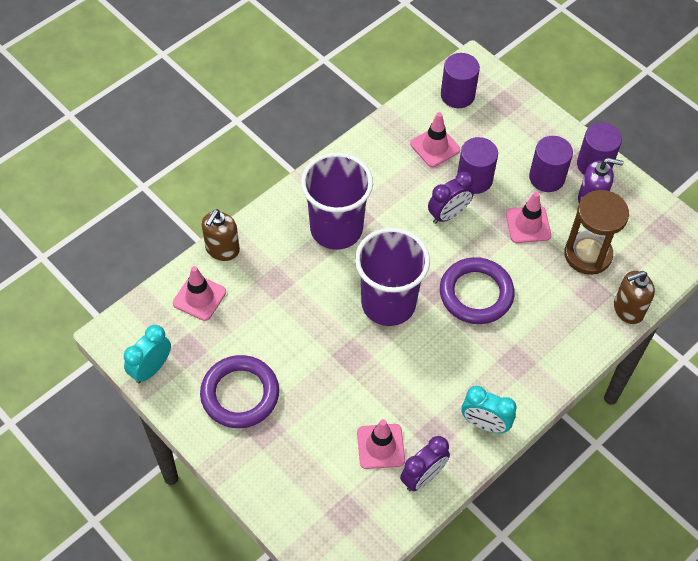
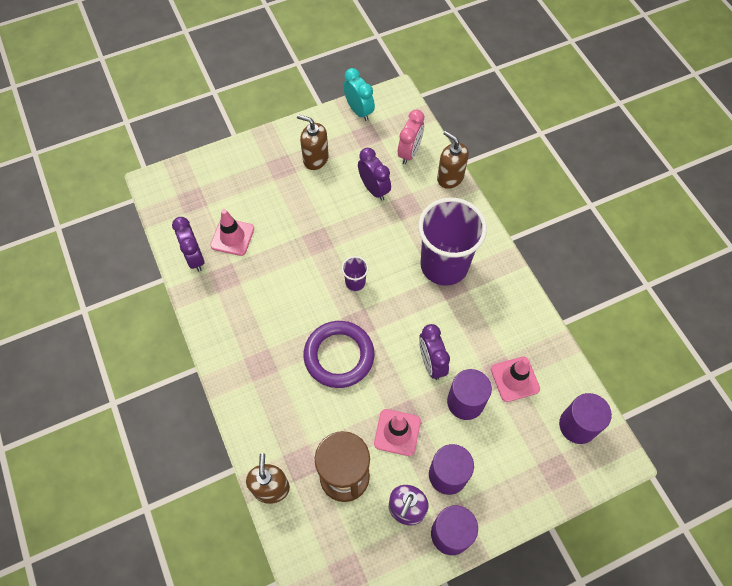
camera: 110 degrees right, 5 degrees up
pink traffic cone [173,266,226,321] -> pink clock [398,109,424,164]
purple ring [200,355,279,428] -> brown soap dispenser [297,114,329,170]
purple cup [355,228,430,326] -> purple cup [342,256,369,291], size x0.41
turquoise clock [461,386,517,433] -> none
none -> purple clock [358,148,391,201]

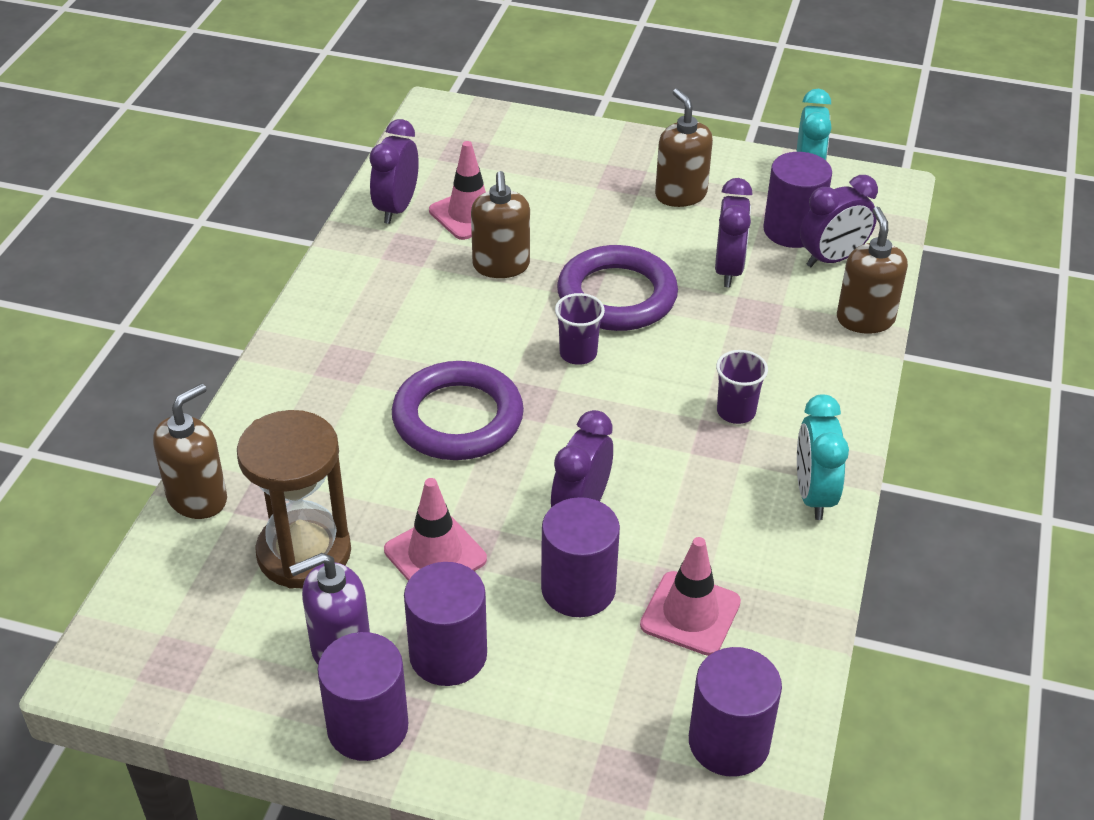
camera: 40 degrees right, 20 degrees down
pink clock [398,109,424,164] -> purple clock [800,175,878,267]
purple cup [418,198,487,286] -> purple cup [716,350,768,424], size x0.41
none -> brown soap dispenser [471,171,530,278]
none -> purple ring [557,245,678,331]
none -> purple cylinder [763,152,832,248]
none -> turquoise clock [797,395,849,520]

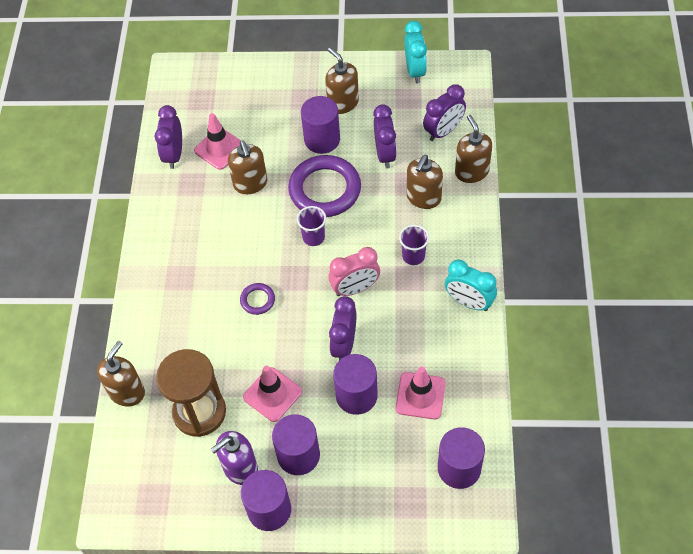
camera: 10 degrees left, 15 degrees up
purple ring [392,361,524,460] -> purple ring [240,283,275,315], size x0.46
purple cylinder [763,152,832,248] -> purple cylinder moved to [301,96,340,154]
turquoise clock [797,395,849,520] -> turquoise clock turned 45 degrees counterclockwise [445,260,497,311]
none -> pink clock [328,247,380,296]
none -> brown soap dispenser [407,155,443,209]

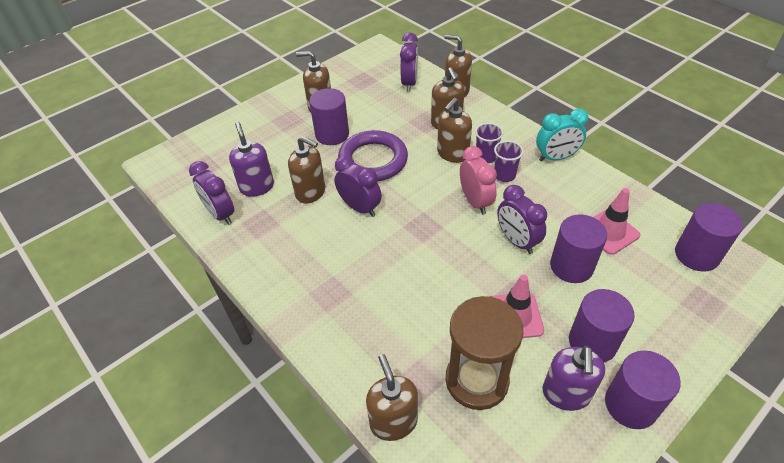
camera: 45 degrees left, 10 degrees down
pink traffic cone [194,113,241,170] -> purple soap dispenser [229,122,274,197]
purple ring [240,283,275,315] -> none
purple cup [297,206,326,246] -> purple cup moved to [494,140,524,182]
pink clock [328,247,380,296] -> pink clock turned 45 degrees counterclockwise [460,146,497,215]
purple clock [373,104,397,168] -> purple clock moved to [334,155,382,217]
turquoise clock [405,21,427,83] -> none
none -> brown soap dispenser [437,98,472,163]

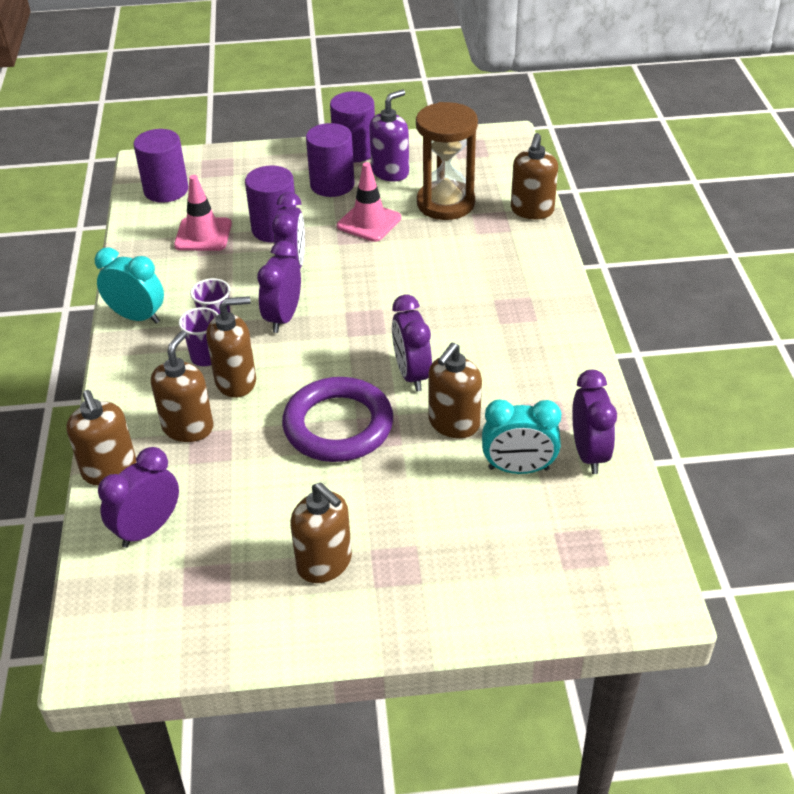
camera: 145 degrees left, 5 degrees down
purple soap dispenser [229,122,274,197] -> turquoise clock [482,399,561,474]
brown soap dispenser [288,136,326,203] -> brown soap dispenser turned 120 degrees counterclockwise [428,343,482,438]
purple cylinder [309,88,349,145] -> none
pink clock [460,146,497,215] -> purple clock [257,241,301,333]

